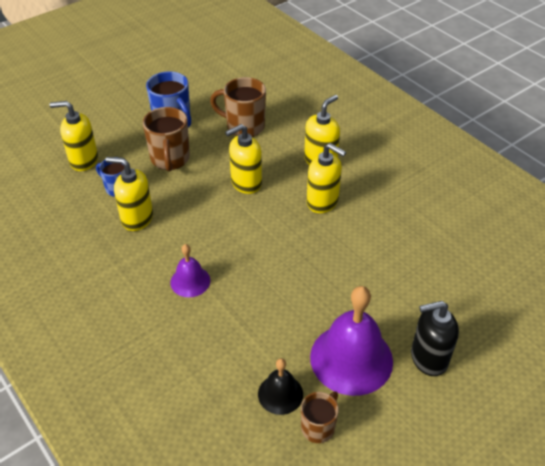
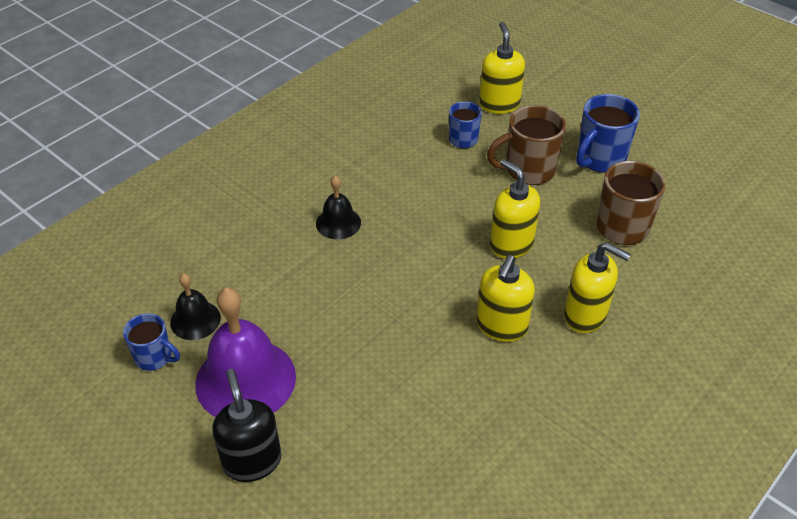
camera: 80 degrees right, 0 degrees up
yellow soap dispenser [105,157,153,231] -> none
purple bell [171,244,210,297] -> black bell [316,176,361,239]
brown mug [301,391,339,443] -> blue mug [123,313,180,371]

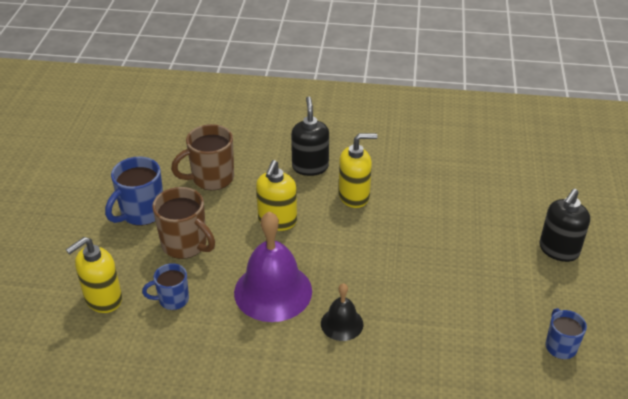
camera: 125 degrees left, 5 degrees down
black bell [170,273,221,340] -> none
purple bell [195,288,296,417] -> purple bell moved to [234,211,312,322]
yellow soap dispenser [564,242,631,333] -> black soap dispenser [291,97,329,176]
blue mug [576,94,640,173] -> blue mug turned 120 degrees clockwise [105,157,163,226]

